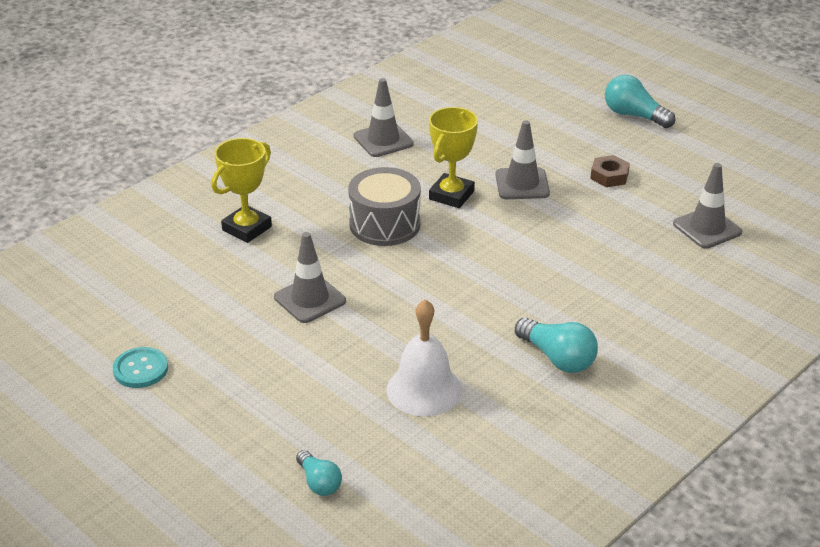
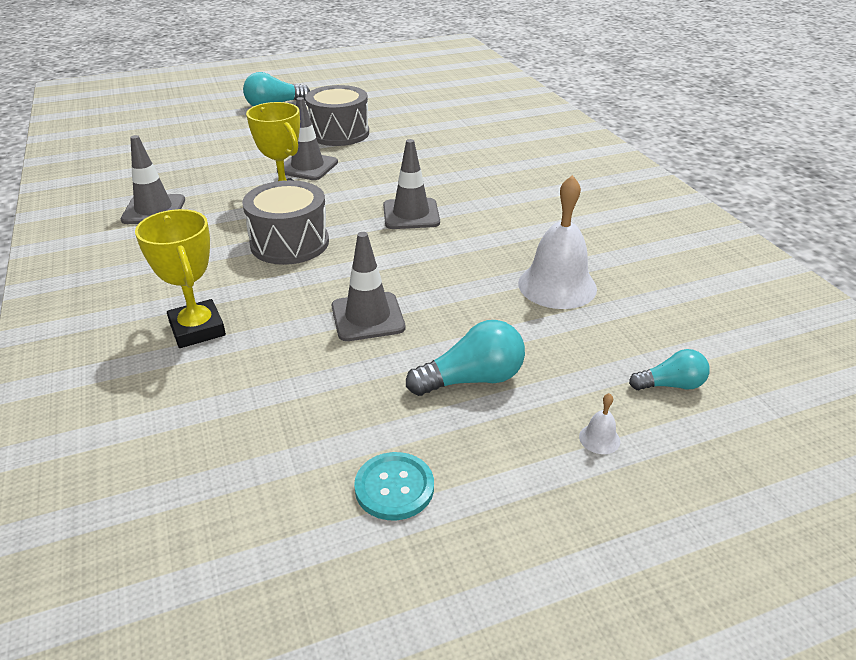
camera: 65 degrees left, 0 degrees up
turquoise light bulb [515,318,598,373] -> turquoise light bulb moved to [406,320,525,396]
brown nut [590,155,630,187] -> grey drum [305,85,369,146]
grey traffic cone [673,163,742,249] -> grey traffic cone moved to [383,139,440,229]
none -> white bell [579,393,620,454]

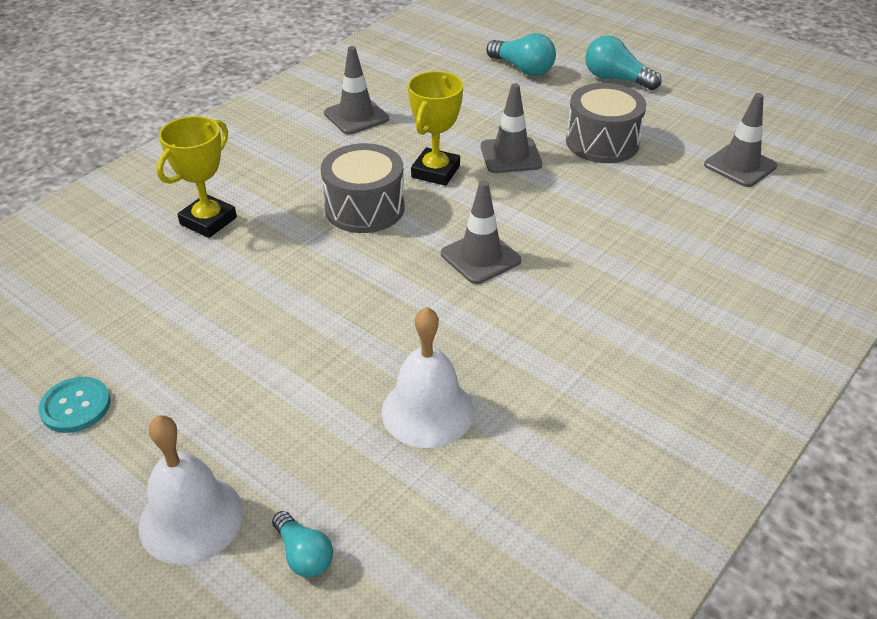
camera: 60 degrees right, 5 degrees up
grey traffic cone [332,232,405,341] -> grey traffic cone moved to [704,93,777,187]
turquoise light bulb [406,320,525,396] -> turquoise light bulb moved to [487,33,556,76]
white bell [579,393,620,454] -> white bell [138,415,243,565], size x2.49

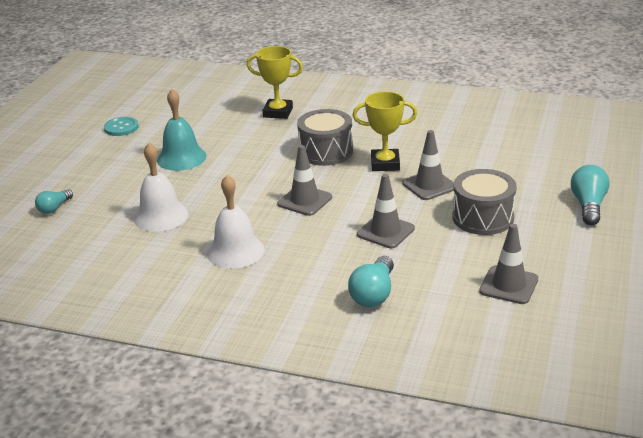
camera: 70 degrees right, 10 degrees down
white bell [138,415,243,565] -> white bell moved to [207,175,265,269]
grey traffic cone [324,46,389,134] -> grey traffic cone moved to [357,174,415,248]
turquoise light bulb [487,33,556,76] -> turquoise light bulb moved to [348,256,394,307]
none -> turquoise bell [157,89,207,171]

